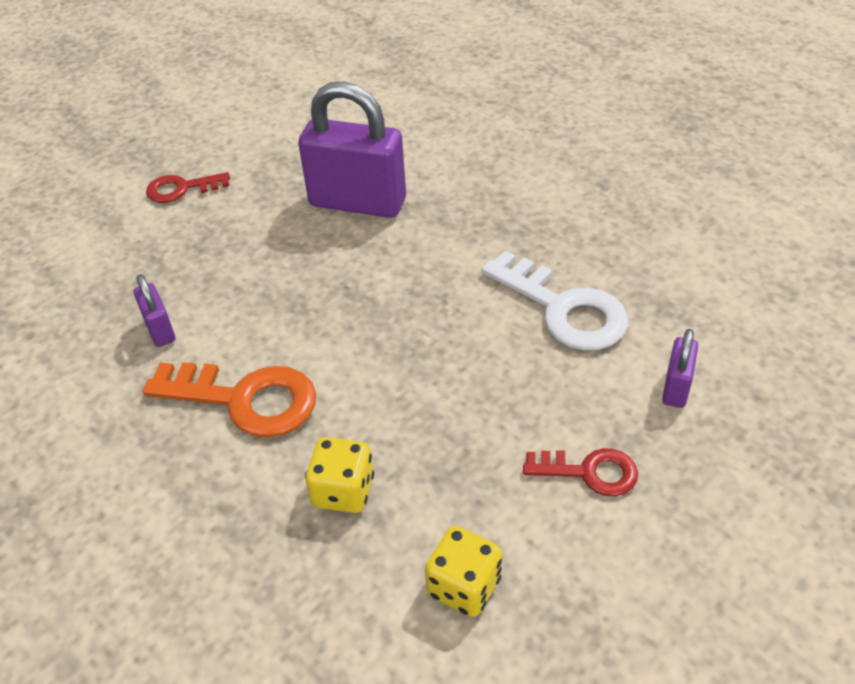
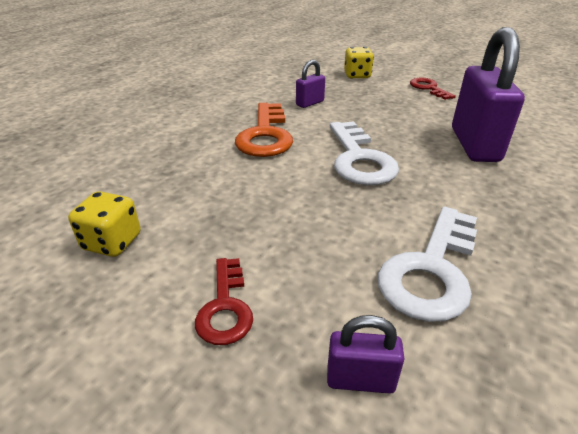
camera: 75 degrees right, 10 degrees down
yellow dice [305,437,374,513] -> yellow dice moved to [344,47,374,79]
none -> white key [330,121,399,185]

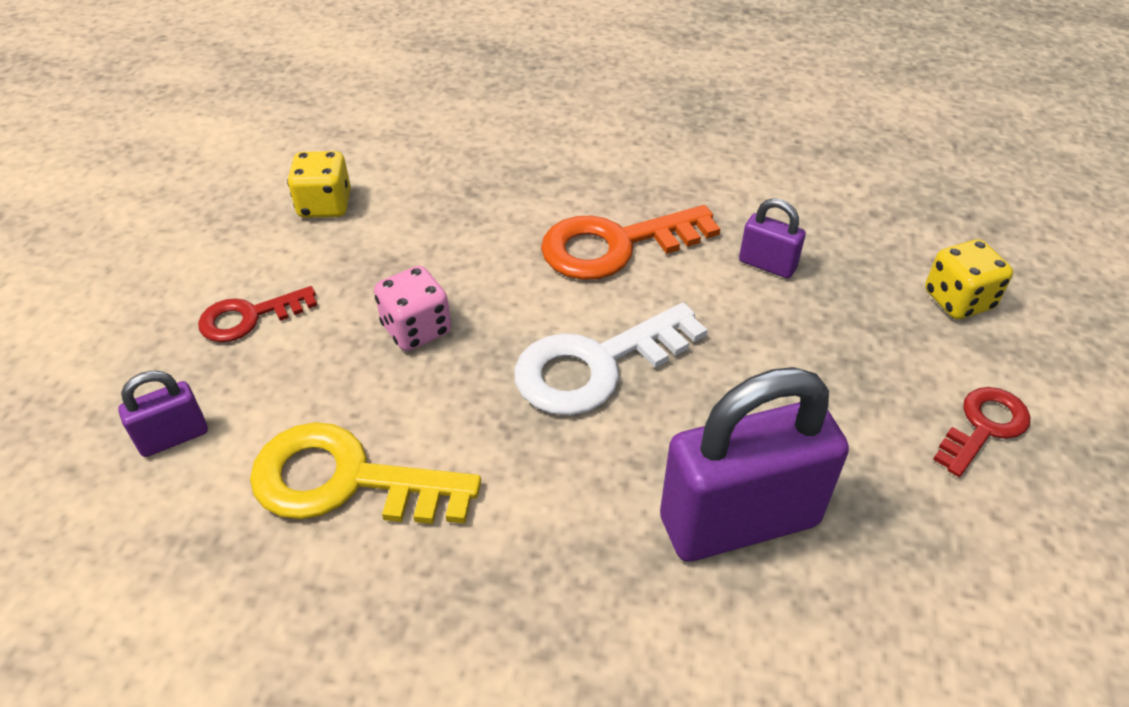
camera: 70 degrees right, 10 degrees up
purple padlock [327,315,405,394] -> purple padlock turned 75 degrees clockwise [118,371,208,457]
white key [377,207,477,322] -> yellow key [250,422,481,524]
none -> pink dice [374,266,451,351]

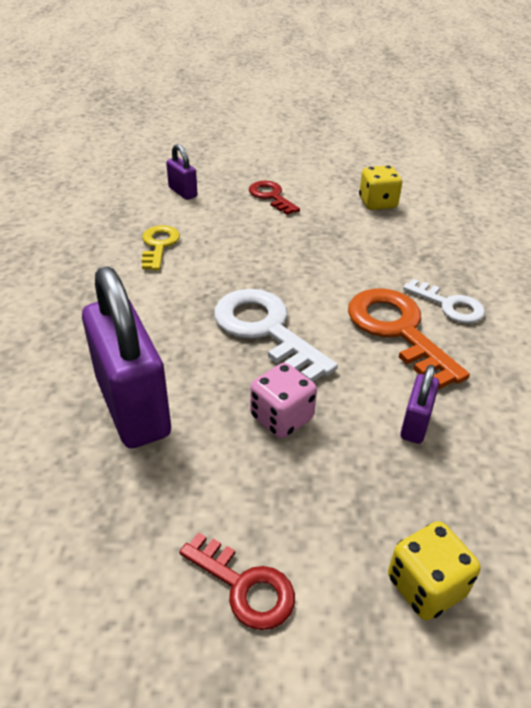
camera: 80 degrees right, 5 degrees down
yellow key [250,422,481,524] -> yellow key [142,225,180,270], size x0.59
pink dice [374,266,451,351] -> pink dice moved to [250,363,317,438]
none -> white key [403,279,485,323]

